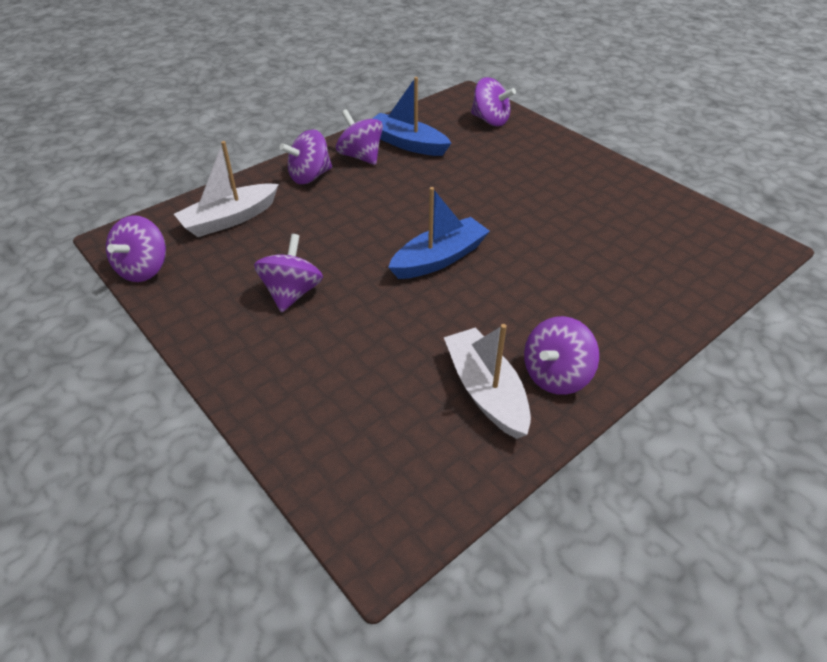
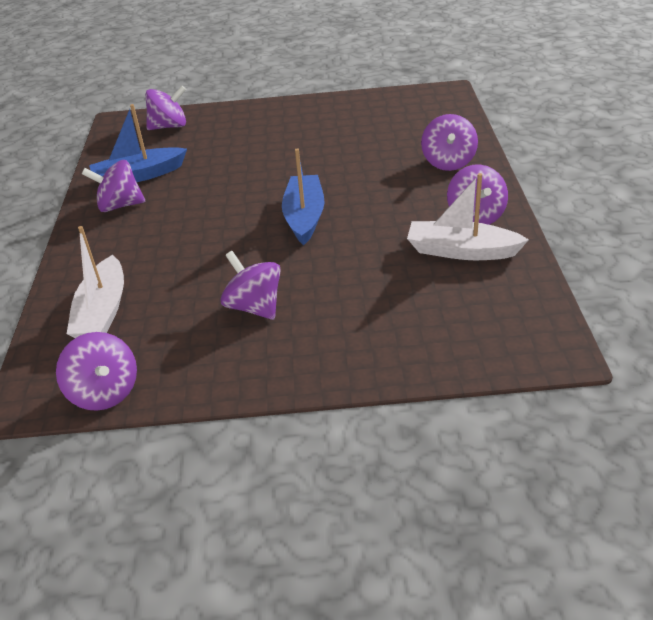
camera: 50 degrees left, 5 degrees down
purple spinning top [280,129,332,184] -> purple spinning top moved to [421,114,478,171]

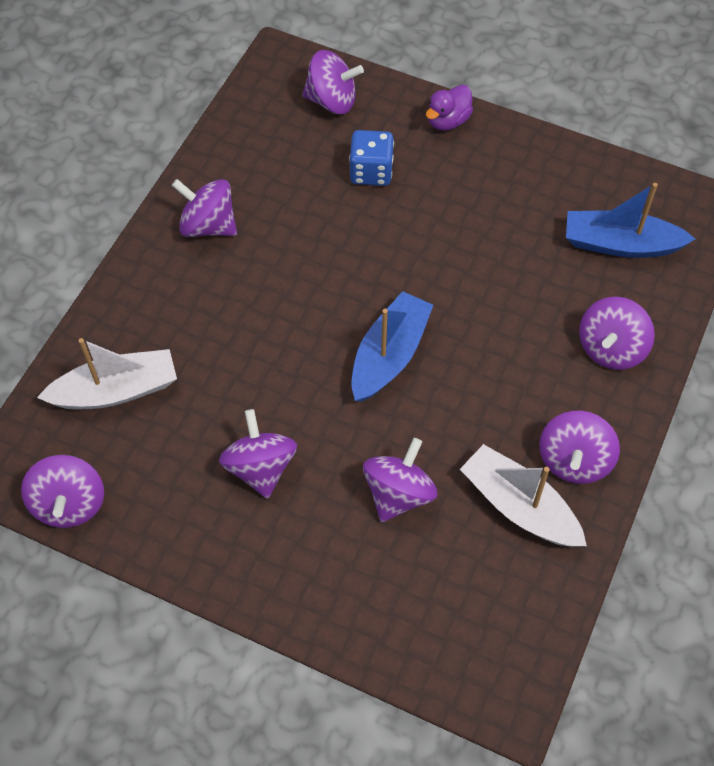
camera: 25 degrees right, 20 degrees up
white boat [67,226,124,338] -> white boat turned 135 degrees counterclockwise [37,338,177,409]
blue boat [89,104,187,182] -> blue boat moved to [566,183,695,258]
none -> blue dice [349,130,394,186]
none -> purple spinning top [363,438,438,522]
none -> purple duck [426,85,473,131]

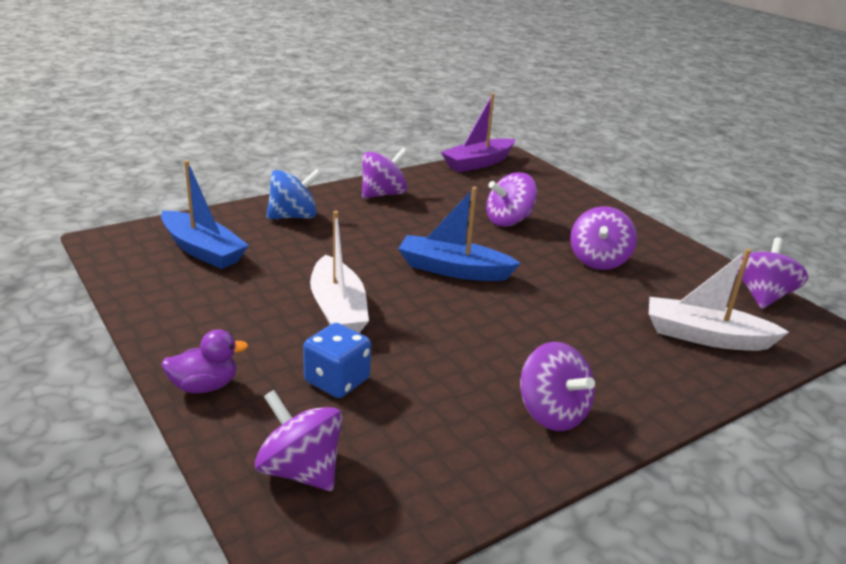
camera: 150 degrees left, 30 degrees down
blue boat [351,291,433,402] -> blue boat turned 45 degrees clockwise [398,187,521,281]
white boat [460,444,587,547] -> white boat moved to [310,211,369,333]
purple spinning top [579,297,655,370] -> blue spinning top [266,169,321,219]
none -> purple boat [441,93,516,172]

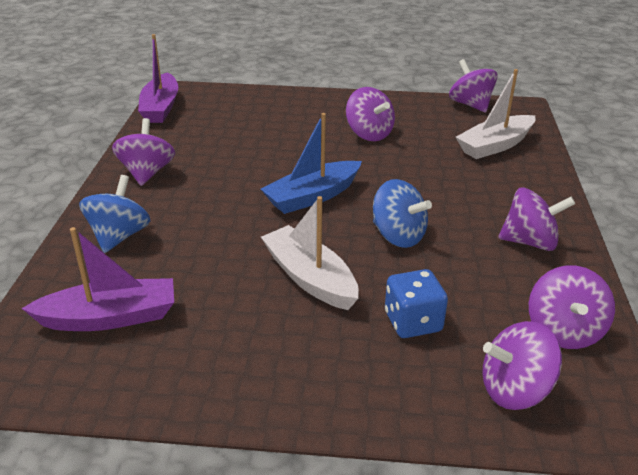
camera: 50 degrees left, 5 degrees up
blue boat [161,160,249,269] -> purple boat [21,227,174,331]
purple duck [161,329,248,393] -> none
white boat [310,211,369,333] -> white boat turned 150 degrees counterclockwise [261,196,359,310]
purple spinning top [486,172,537,227] -> purple spinning top moved to [529,265,615,349]
none -> blue spinning top [373,179,432,248]

